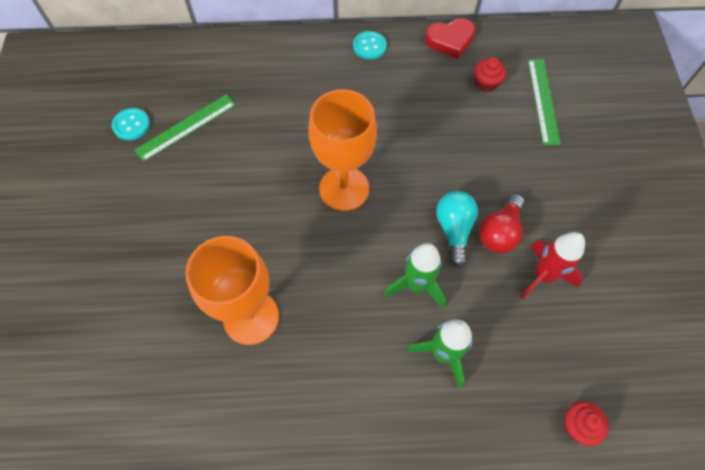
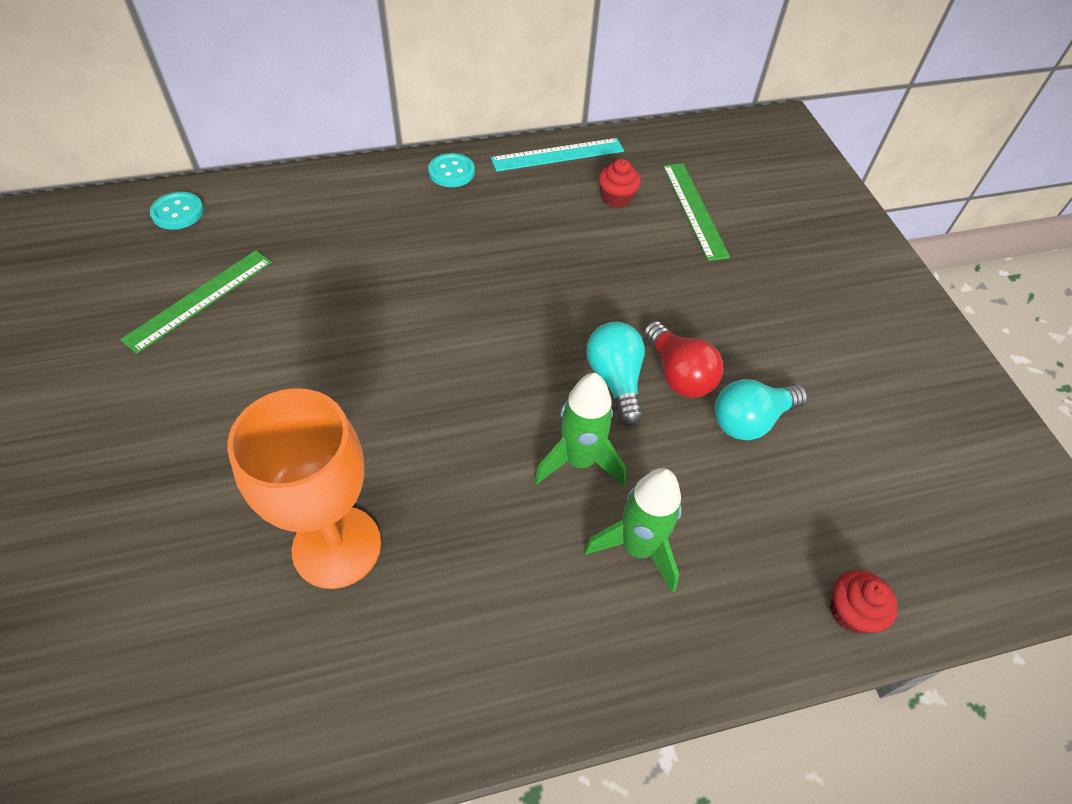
camera: 15 degrees left, 10 degrees down
turquoise button [112,108,150,140] -> turquoise button moved to [150,191,204,230]
orange goblet [309,89,377,211] -> none
red heart [425,18,475,58] -> turquoise ruler [491,138,624,172]
red light bulb [480,194,524,253] -> red light bulb turned 45 degrees counterclockwise [643,321,723,398]
red rocket [521,232,585,299] -> turquoise light bulb [714,379,808,440]

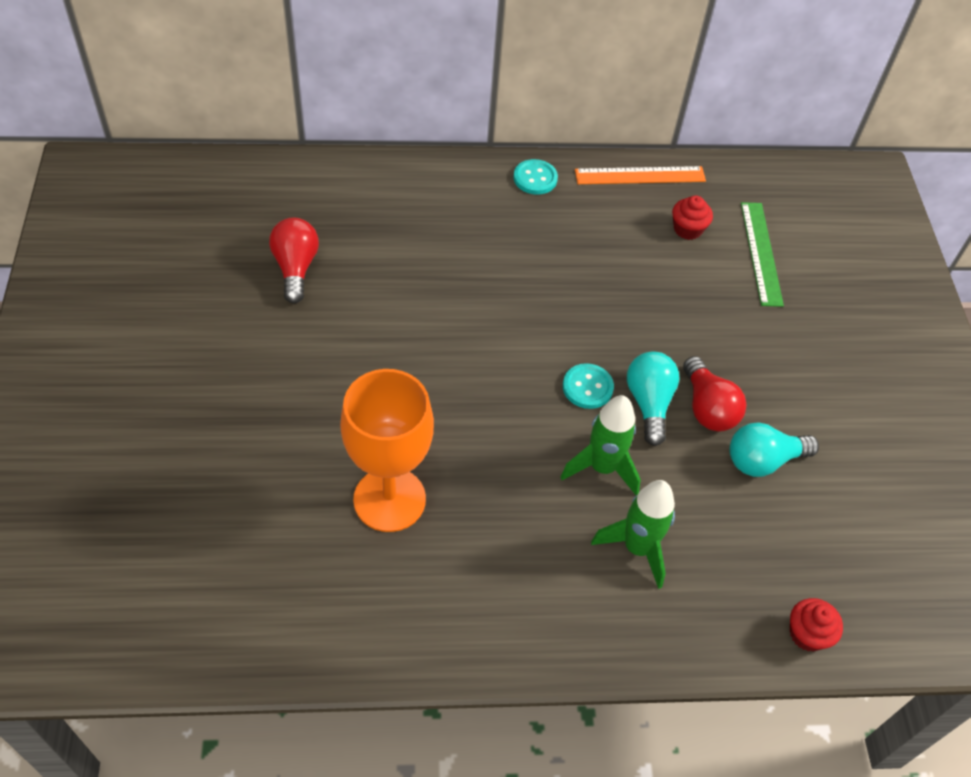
camera: 10 degrees right, 0 degrees up
green ruler [120,250,272,354] -> red light bulb [269,218,319,303]
turquoise button [150,191,204,230] -> turquoise button moved to [563,363,614,409]
turquoise ruler [491,138,624,172] -> orange ruler [575,166,706,184]

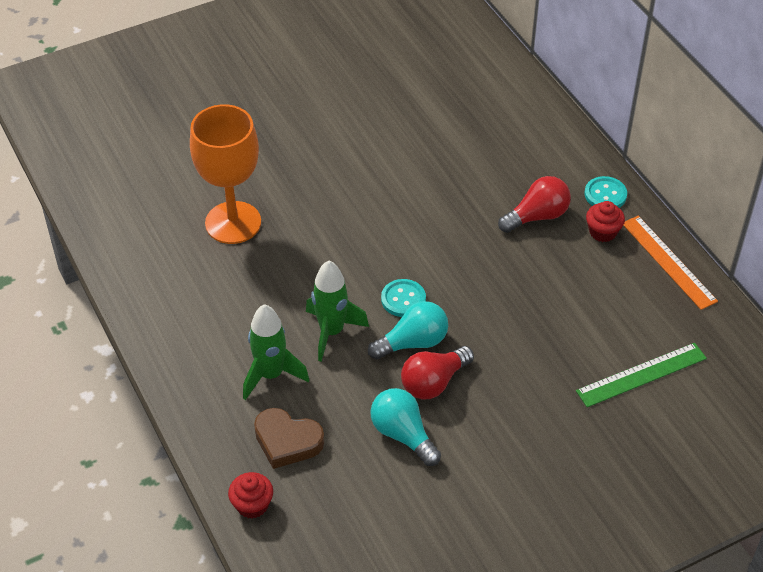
camera: 70 degrees right, 5 degrees down
red light bulb [269,218,319,303] -> red light bulb moved to [498,176,571,233]
red cupcake [672,196,713,240] -> red cupcake moved to [586,201,625,242]
none -> brown heart [254,408,324,469]

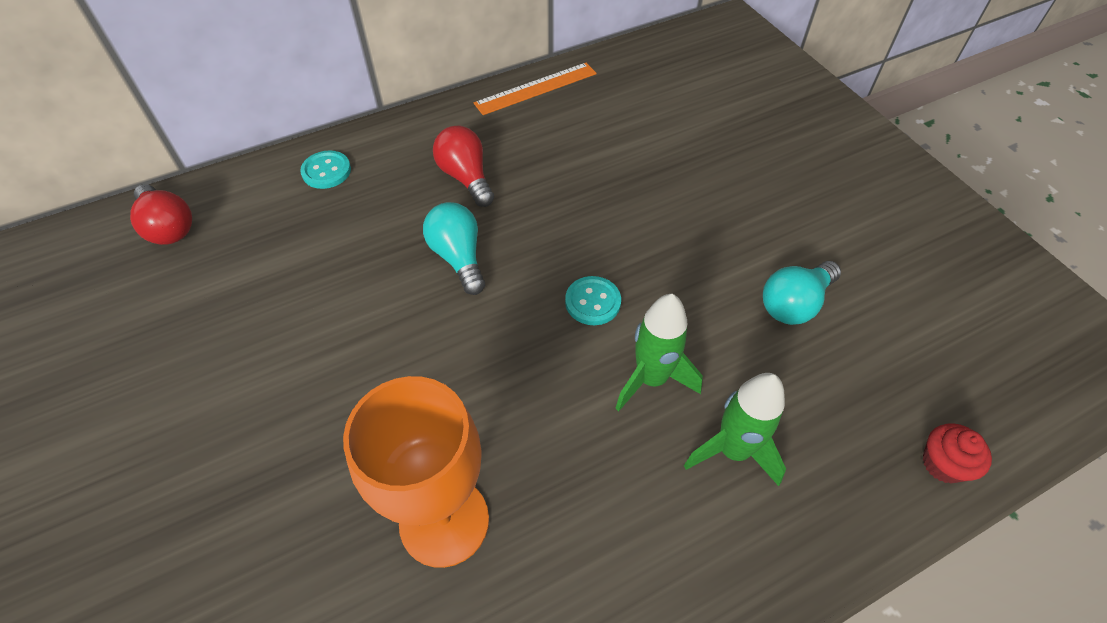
camera: 90 degrees left, 5 degrees up
brown heart [254,408,324,469] -> none
turquoise light bulb [368,301,448,360] -> turquoise light bulb moved to [423,202,485,295]
red light bulb [401,346,474,400] -> red light bulb moved to [130,184,192,245]
green ruler [576,343,707,407] -> none
turquoise button [585,176,627,208] -> turquoise button moved to [300,150,351,189]
red cupcake [586,201,625,242] -> none

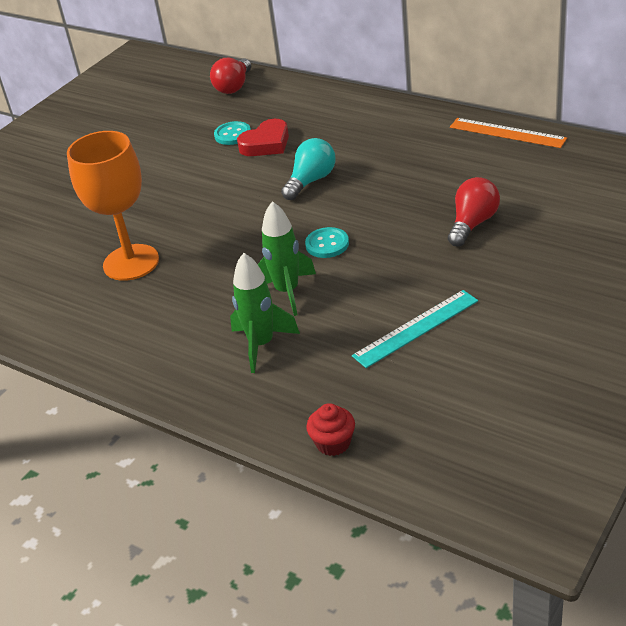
camera: 65 degrees right, 15 degrees down
turquoise button [300,150,351,189] -> turquoise button moved to [214,121,251,145]
red light bulb [433,125,494,207] -> red light bulb moved to [448,177,500,247]
turquoise light bulb [763,261,841,325] -> turquoise ruler [352,290,478,368]
none -> red heart [237,119,289,156]

